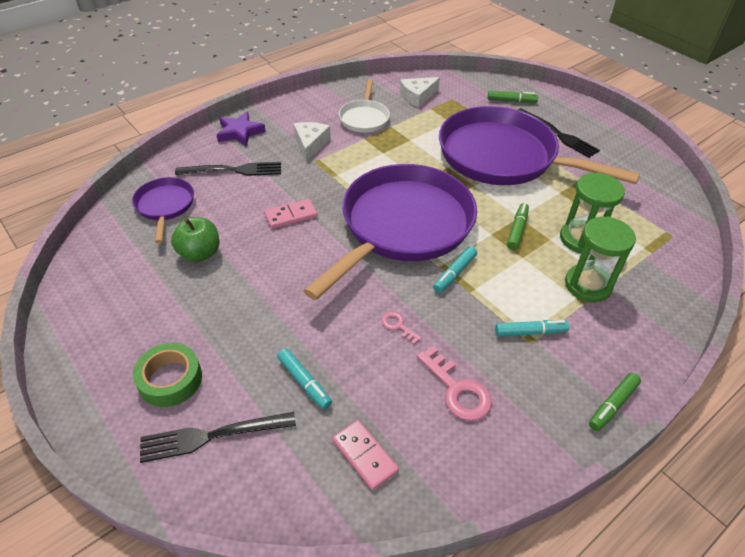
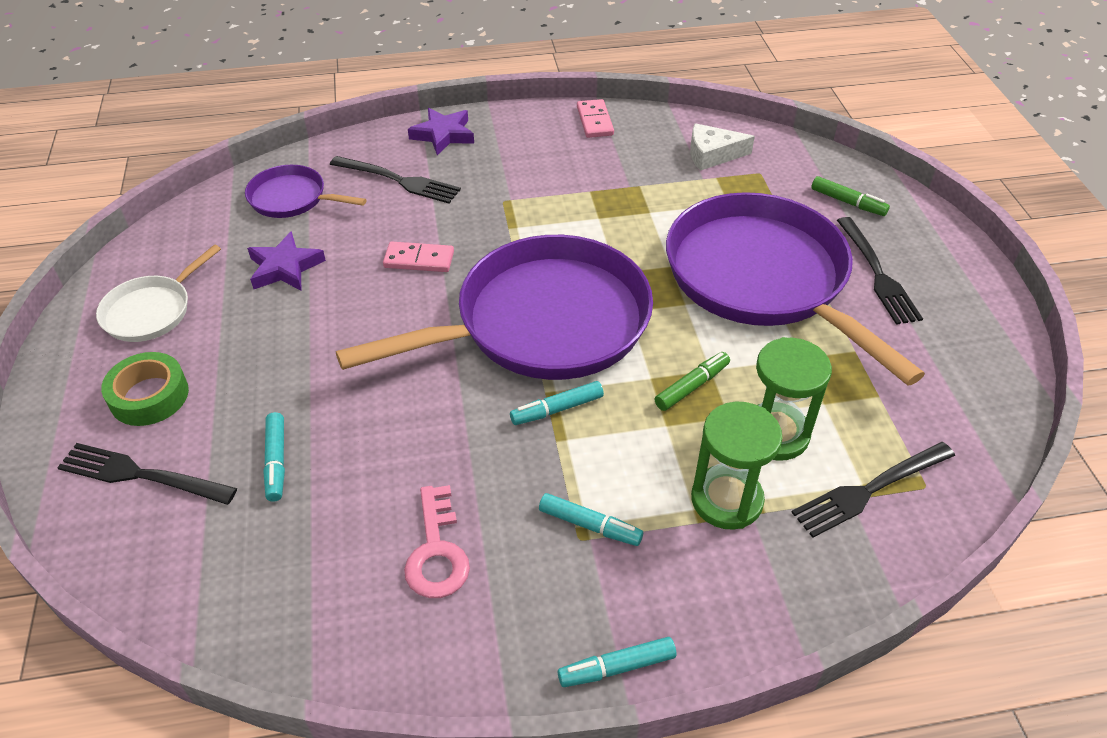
camera: 30 degrees right, 0 degrees up
purple pan [132,177,194,243] -> purple pan turned 90 degrees counterclockwise [245,165,366,218]
green apple [171,217,219,262] -> purple star [247,231,326,291]
white cheese [294,122,331,162] -> none
pink domino [333,420,399,490] -> pink domino moved to [577,99,614,138]
white pan [339,79,390,133] -> white pan moved to [96,244,221,342]
pink key [381,311,422,344] -> none
green marker [589,373,641,431] -> turquoise marker [558,637,676,687]
none -> black fork [791,442,955,538]

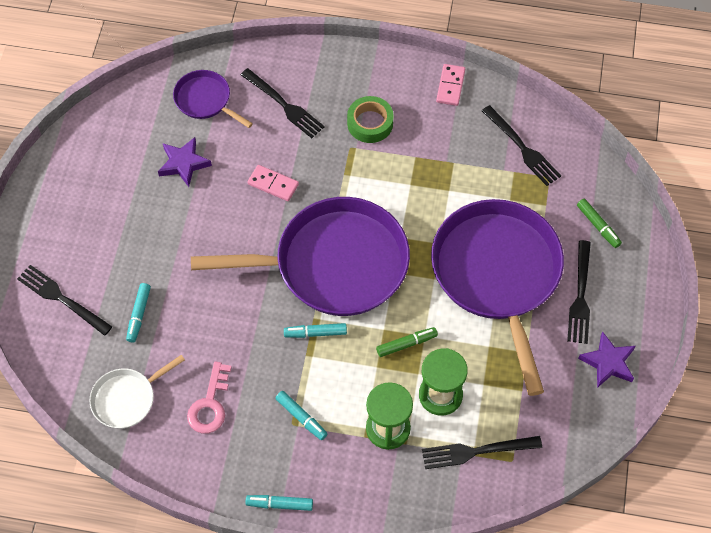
camera: 20 degrees right, 15 degrees up
white pan [96,244,221,342] -> white pan moved to [89,355,185,428]
green tape [101,352,189,426] -> green tape moved to [347,96,394,143]
purple star [408,108,474,155] -> purple star moved to [578,331,635,388]
white cheese [690,123,755,171] -> black fork [482,105,561,186]

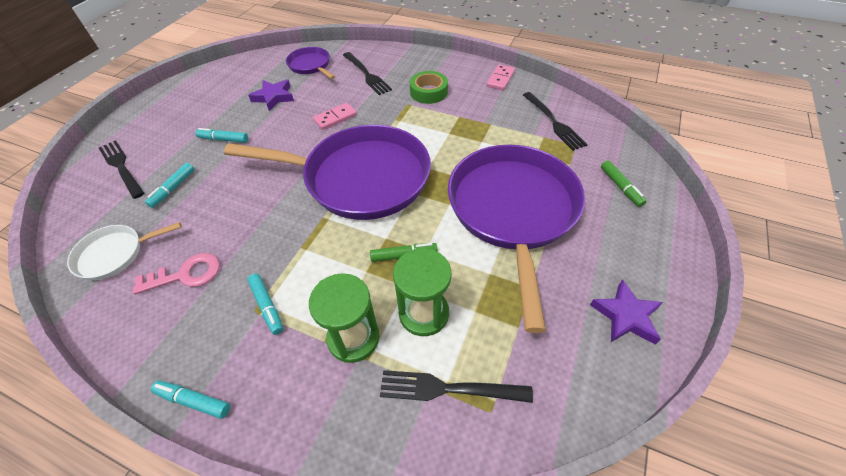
camera: 15 degrees right, 10 degrees down
pink key [187,361,232,434] -> pink key turned 135 degrees counterclockwise [133,253,220,294]
pink domino [247,165,299,201] -> pink domino turned 75 degrees counterclockwise [313,103,357,130]
turquoise marker [284,323,347,338] -> turquoise marker moved to [195,128,248,143]
black fork [567,240,591,344] -> none

